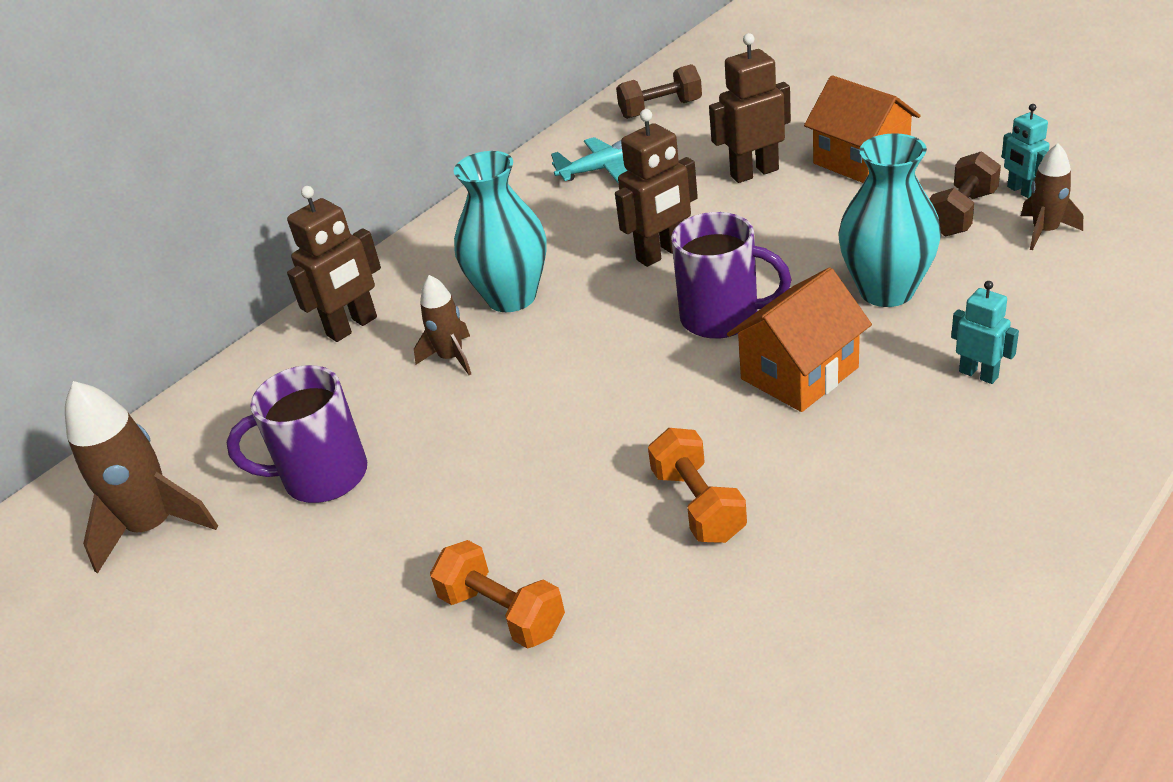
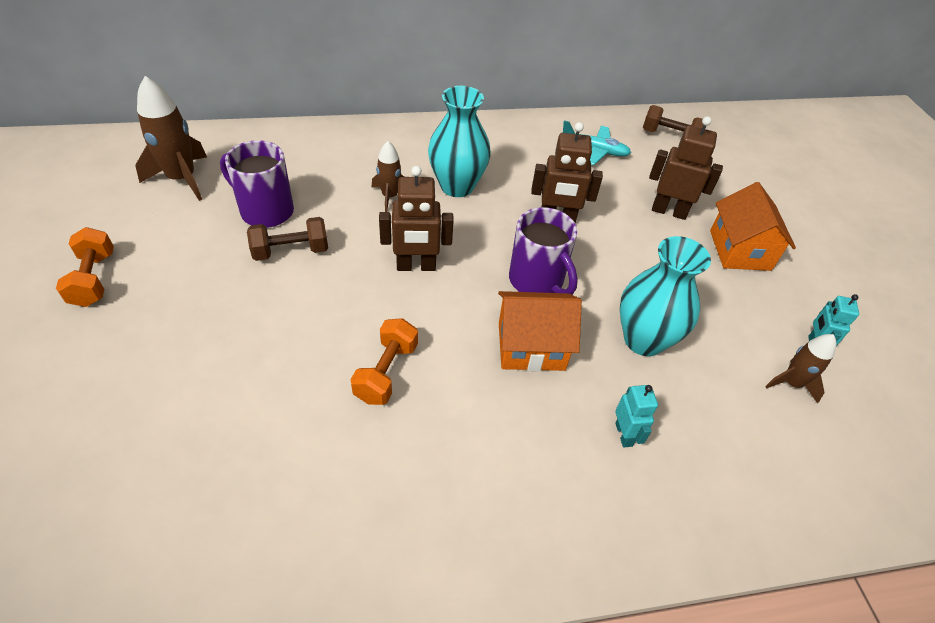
camera: 30 degrees right, 10 degrees up
brown robot [287,186,381,342] -> brown robot moved to [379,166,454,271]
orange dumbbell [430,540,565,649] -> orange dumbbell moved to [56,227,114,307]
brown dumbbell [929,151,1001,237] -> brown dumbbell moved to [247,217,328,261]

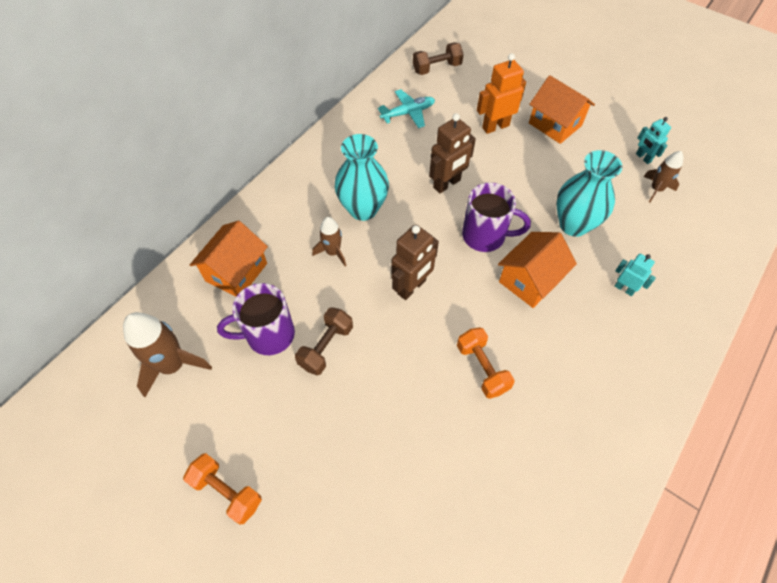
camera: 40 degrees left, 10 degrees up
brown robot [649,116,723,220] -> orange robot [477,53,526,134]
none -> orange house [190,220,268,297]

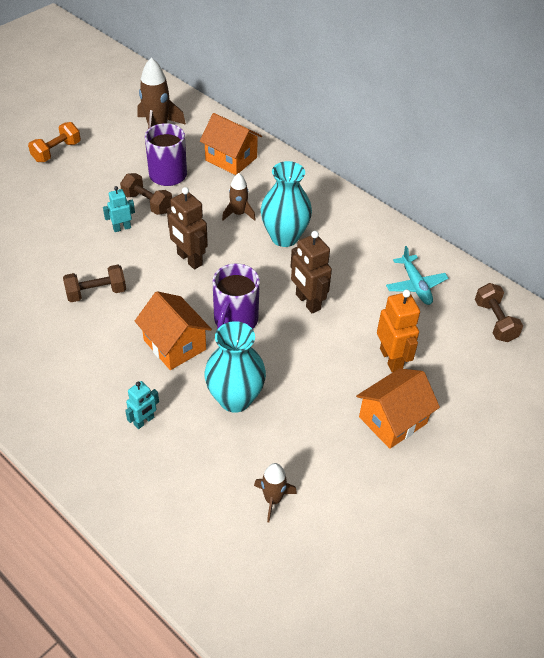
camera: 95 degrees right, 10 degrees down
orange dumbbell [457,327,514,399] -> brown dumbbell [63,265,126,302]
turquoise robot [636,117,671,164] -> turquoise robot moved to [103,186,135,232]

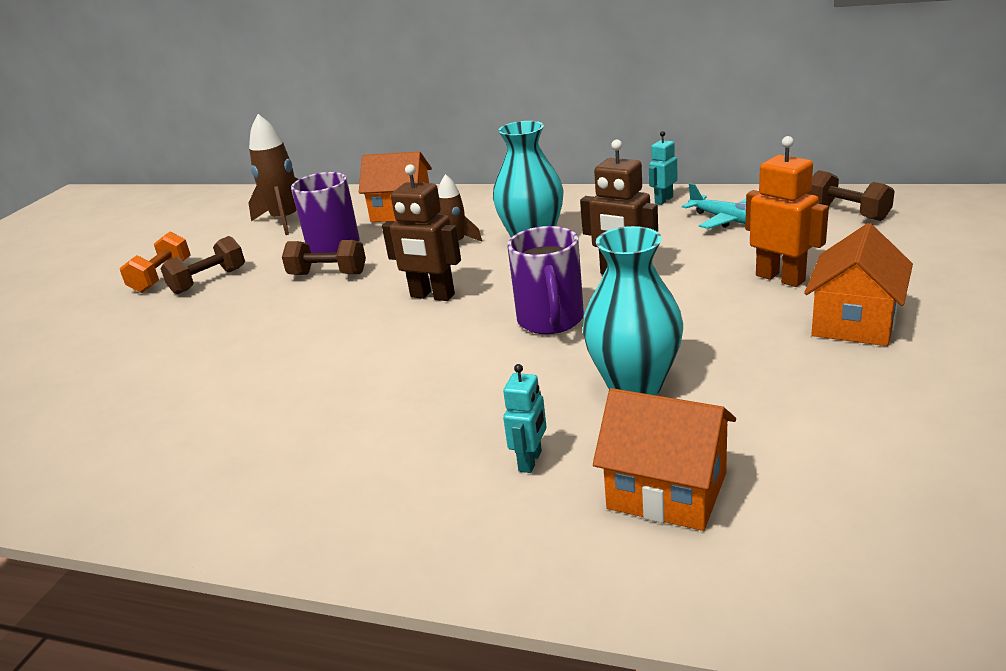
camera: 20 degrees left, 20 degrees down
brown dumbbell [63,265,126,302] -> brown dumbbell moved to [160,236,245,294]
turquoise robot [103,186,135,232] -> turquoise robot moved to [649,131,677,205]
orange house [135,291,212,370] -> orange house moved to [593,388,736,531]
brown rocket [254,463,297,522] -> none

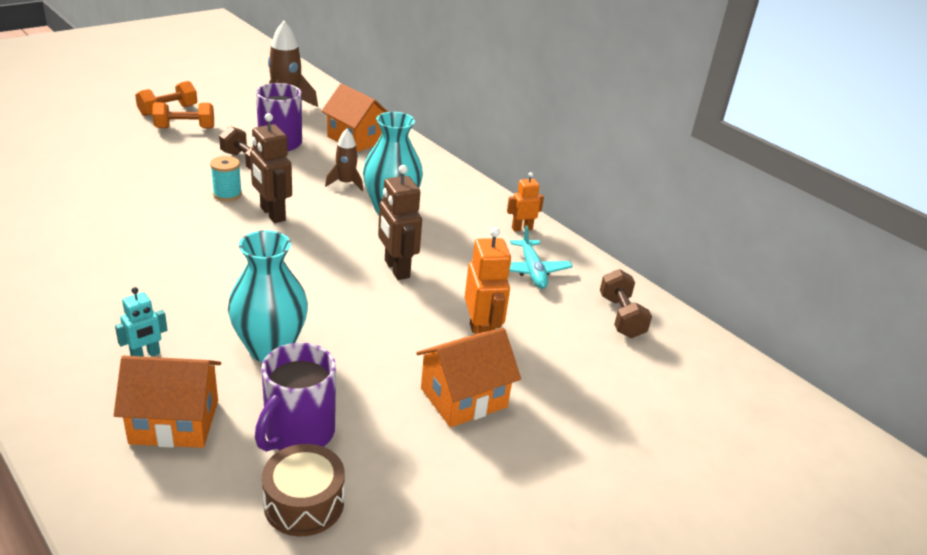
camera: 25 degrees right, 5 degrees up
brown dumbbell [160,236,245,294] -> orange dumbbell [152,102,214,128]
purple mug [507,226,584,334] -> purple mug moved to [255,343,336,452]
orange house [593,388,736,531] -> orange house turned 60 degrees counterclockwise [114,356,221,448]
turquoise robot [649,131,677,205] -> orange robot [507,172,544,231]
none -> turquoise spool [210,156,242,201]
none -> brown drum [262,444,345,536]

